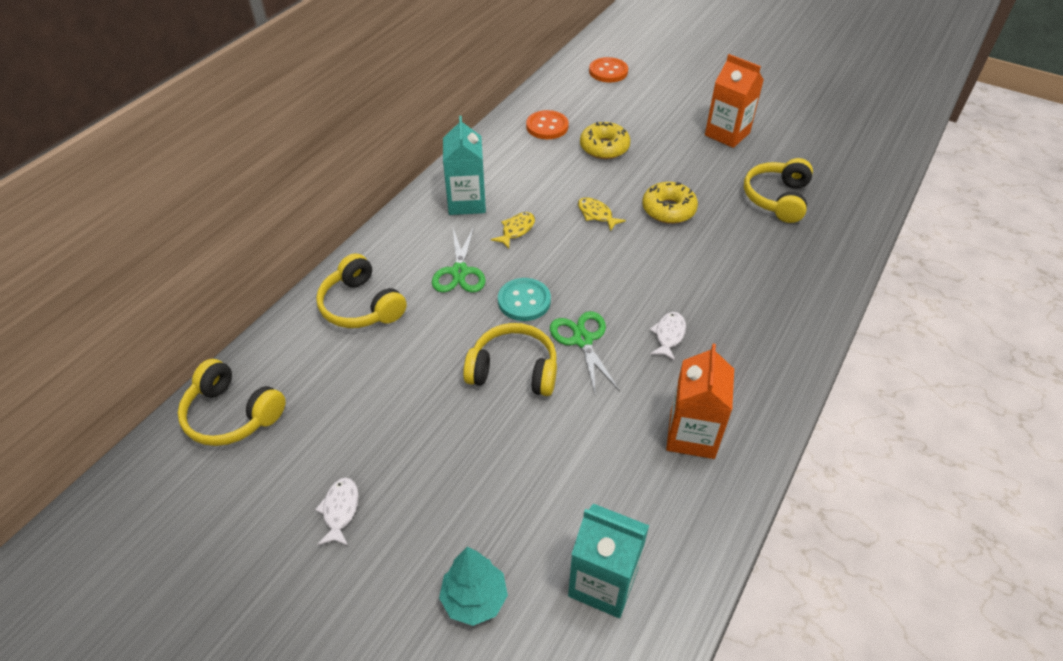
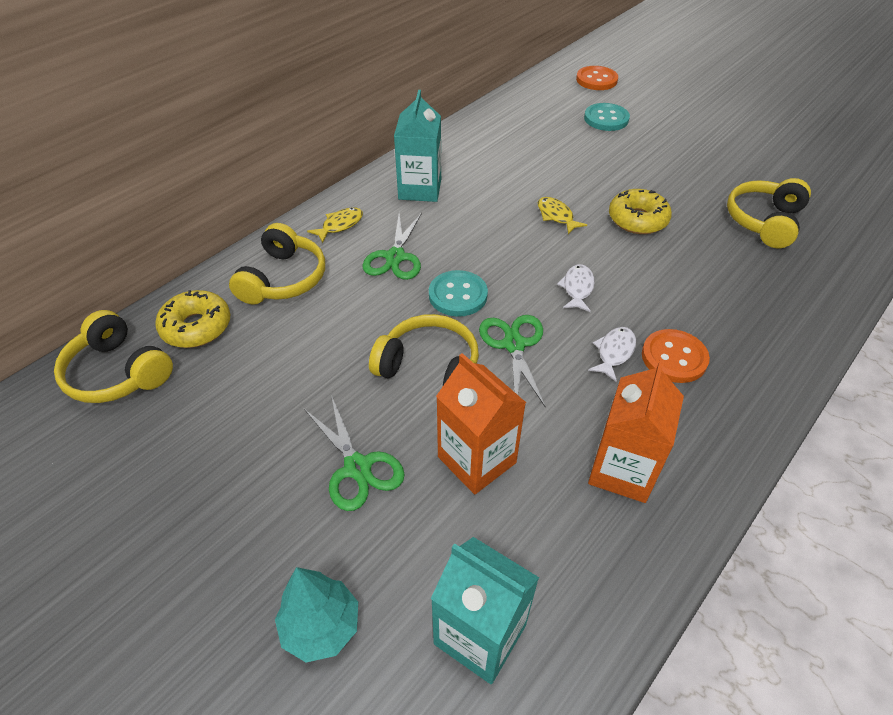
camera: 10 degrees right, 0 degrees up
white fish [315,478,359,546] -> white fish moved to [557,264,595,312]
yellow headphones [316,253,407,328] -> yellow headphones turned 135 degrees counterclockwise [229,223,325,305]
yellow fish [491,212,535,249] -> yellow fish moved to [307,207,363,243]
orange button [526,110,569,139] -> orange button moved to [642,329,710,383]
yellow donut [580,122,630,159] -> yellow donut moved to [155,290,231,348]
orange carton [705,54,764,148] -> orange carton moved to [436,353,526,494]
none -> green scissors [304,395,405,511]
none -> turquoise button [584,103,630,131]

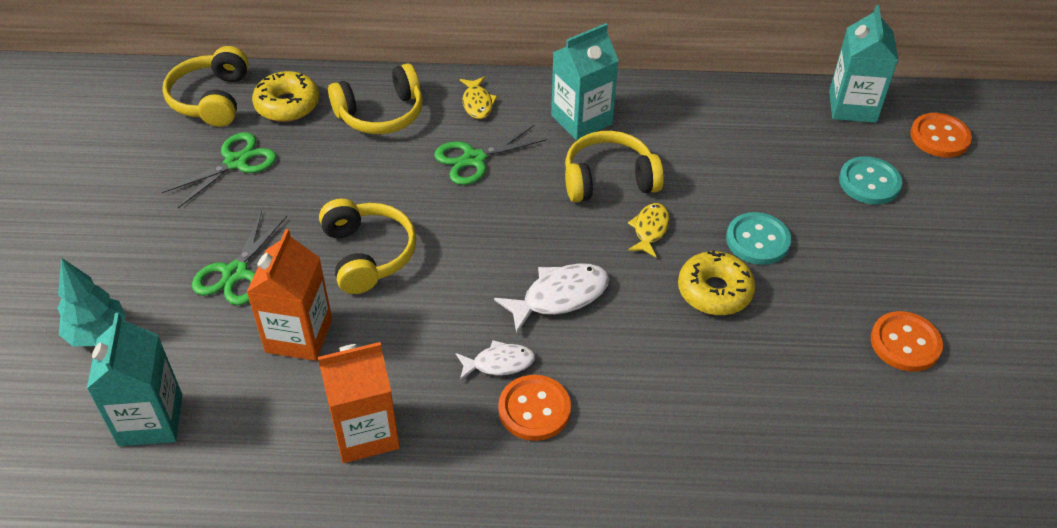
camera: 50 degrees right, 0 degrees up
yellow fish [307,207,363,243] -> yellow fish turned 75 degrees clockwise [460,77,498,119]
turquoise button [429,270,488,317] -> turquoise button moved to [726,212,791,265]
green scissors [479,315,546,408] -> green scissors moved to [162,132,277,208]
white fish [557,264,595,312] -> white fish [494,263,609,334], size x1.57
yellow headphones [727,178,811,248] -> yellow headphones moved to [565,131,664,202]
none -> turquoise carton [829,5,898,123]
none -> orange button [871,311,943,372]

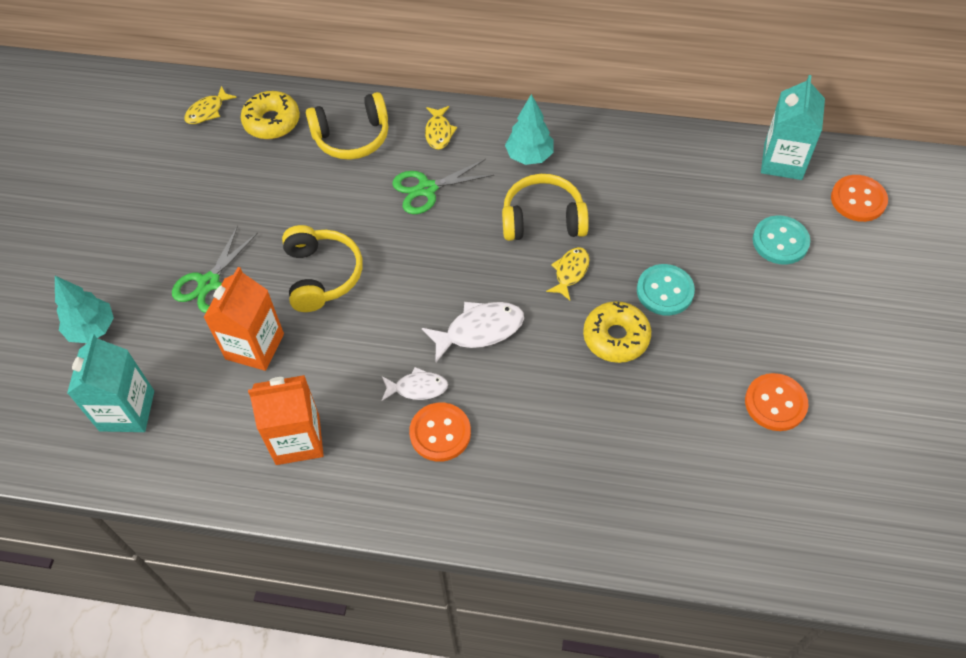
camera: 10 degrees right, 10 degrees up
yellow headphones [162,46,249,127] -> yellow fish [184,86,237,124]
green scissors [162,132,277,208] -> none
turquoise carton [551,23,619,140] -> turquoise tree [505,94,554,165]

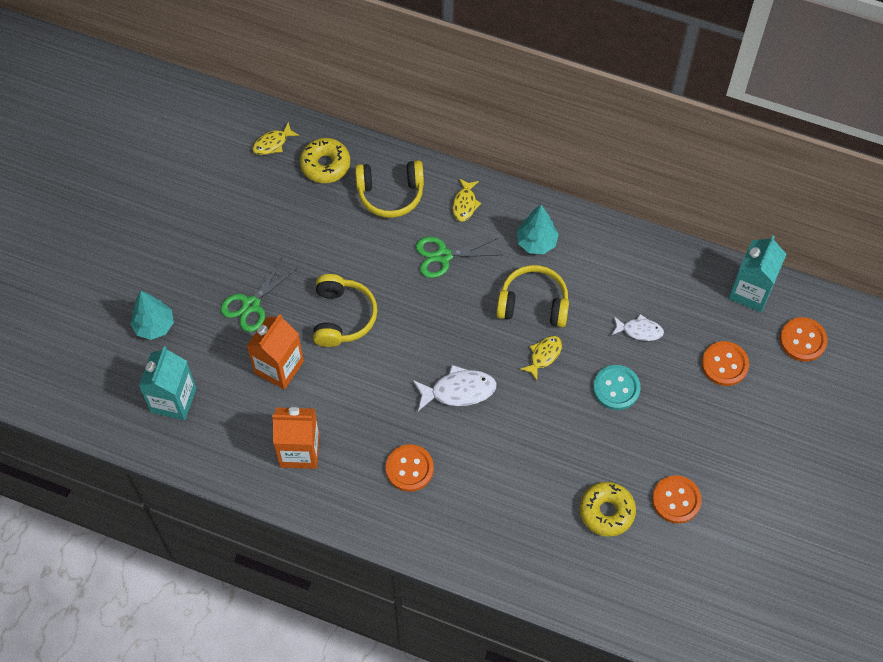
camera: 10 degrees right, 5 degrees up
white fish [382,367,448,401] -> white fish moved to [612,314,664,341]
yellow donut [583,301,651,363] -> yellow donut moved to [580,482,636,537]
turquoise button [753,215,810,265] -> orange button [702,341,749,386]

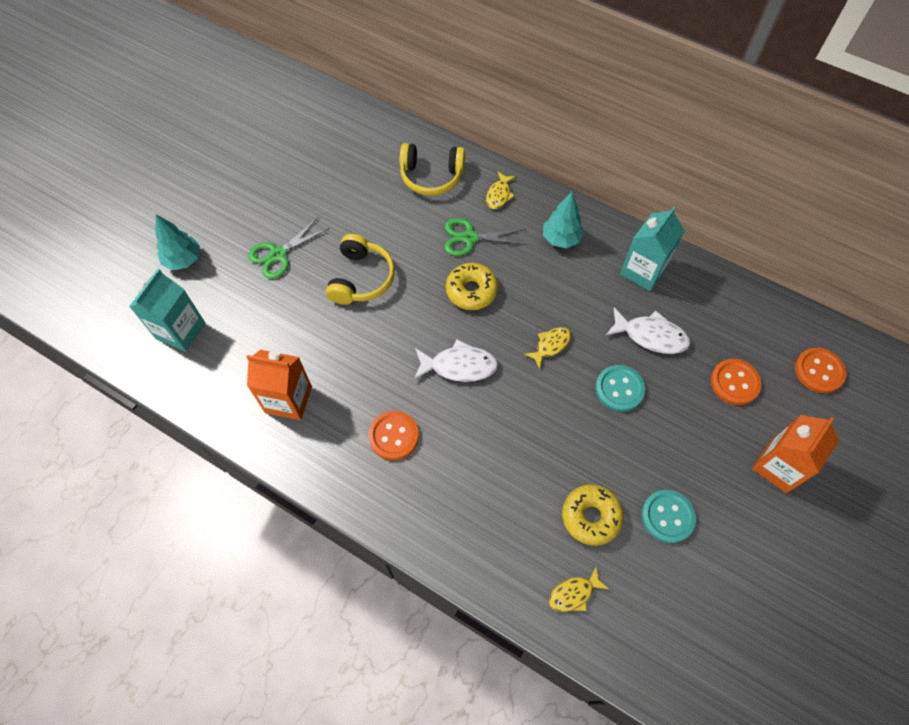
camera: 10 degrees right, 0 degrees up
orange carton [247,314,304,390] -> orange carton moved to [752,415,839,493]
yellow fish [252,122,299,155] -> yellow fish moved to [549,567,609,612]
yellow donut [300,138,350,183] -> yellow donut moved to [446,263,498,310]
yellow headphones [496,265,569,327] -> none
white fish [612,314,664,341] -> white fish [605,308,690,354], size x1.57
orange button [652,475,702,524] -> turquoise button [641,490,696,543]
turquoise carton [728,236,787,312] -> turquoise carton moved to [620,207,684,291]

